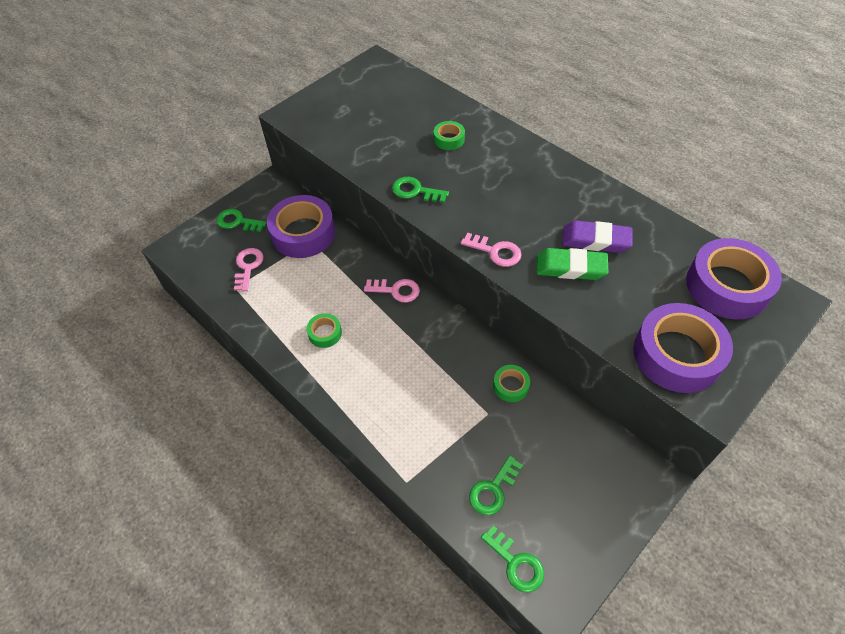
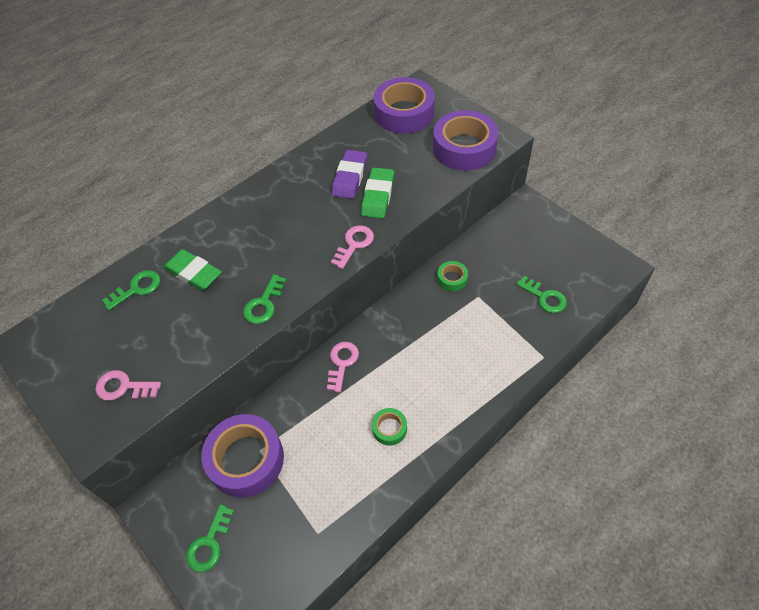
camera: 85 degrees left, 0 degrees up
pink key [234,248,264,291] -> pink key moved to [95,370,161,401]
green tape [434,121,465,150] -> green eraser [163,249,222,291]
green key [481,525,544,593] -> green key moved to [102,270,160,311]

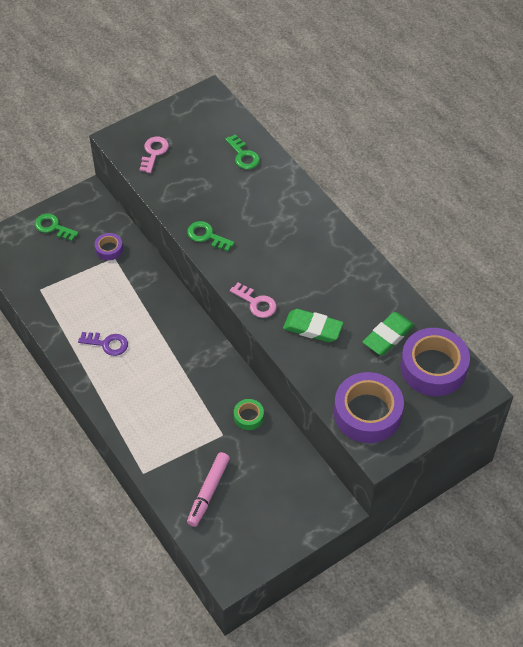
camera: 95 degrees right, 0 degrees up
green eraser [163,249,222,291] -> green eraser moved to [363,312,414,355]
purple tape [201,414,284,497] -> purple tape [95,233,123,260], size x0.47
pink key [327,342,359,392] -> none
purple eraser [332,150,367,199] -> none
green tape [372,408,407,446] -> purple key [78,332,128,356]
green key [516,276,567,313] -> pink marker [187,452,230,527]

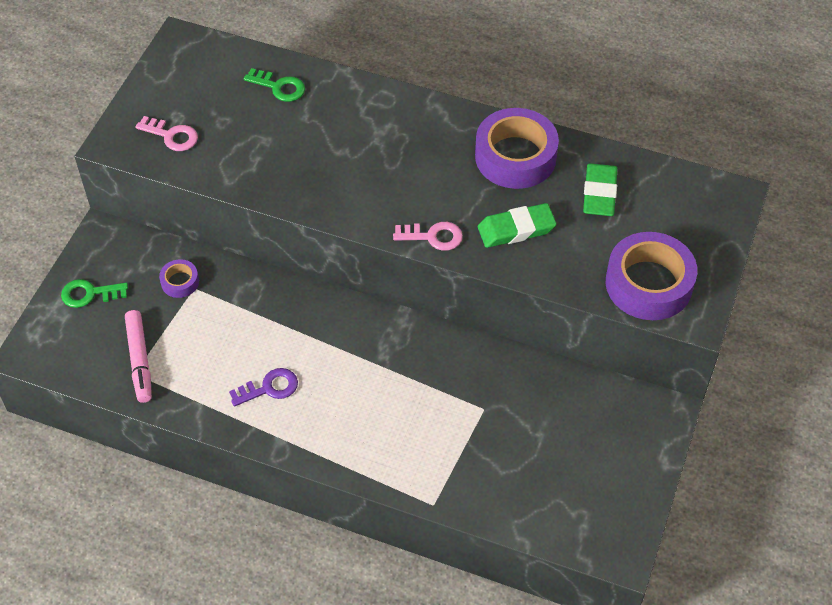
camera: 35 degrees left, 0 degrees up
pink key [140,137,169,173] -> pink key turned 135 degrees clockwise [135,116,198,151]
green key [187,221,235,252] -> none
pink marker [187,452,230,527] -> pink marker moved to [125,310,152,403]
green tape [234,399,264,430] -> none
purple tape [400,328,470,396] -> purple tape moved to [475,108,559,189]

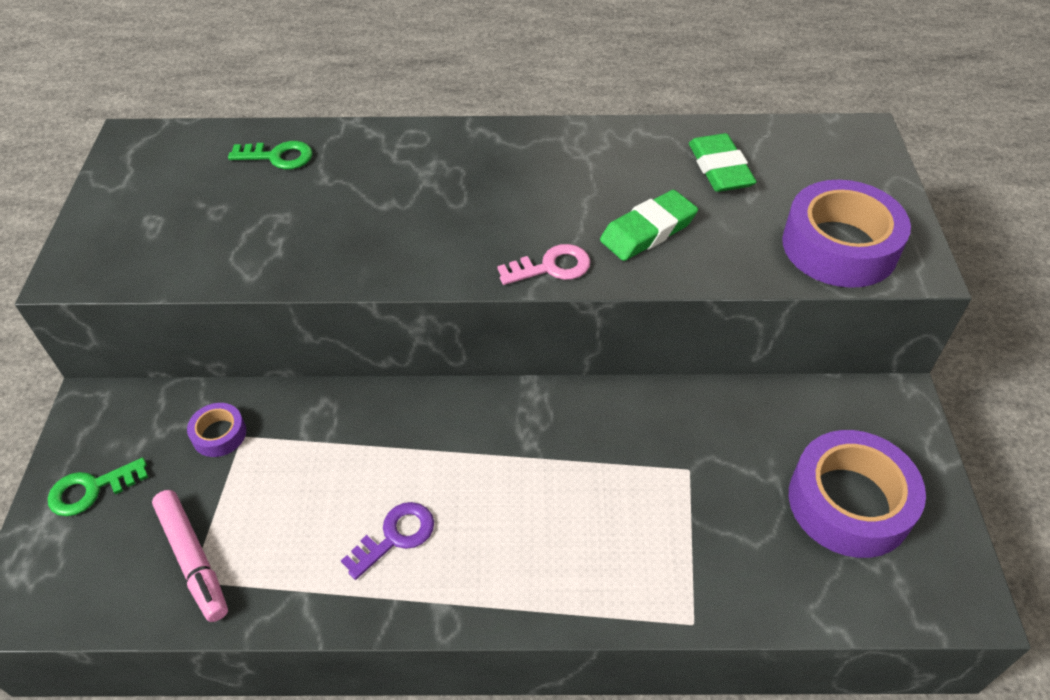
camera: 20 degrees left, 5 degrees down
pink key [135,116,198,151] -> none
purple tape [475,108,559,189] -> purple tape moved to [789,430,926,558]

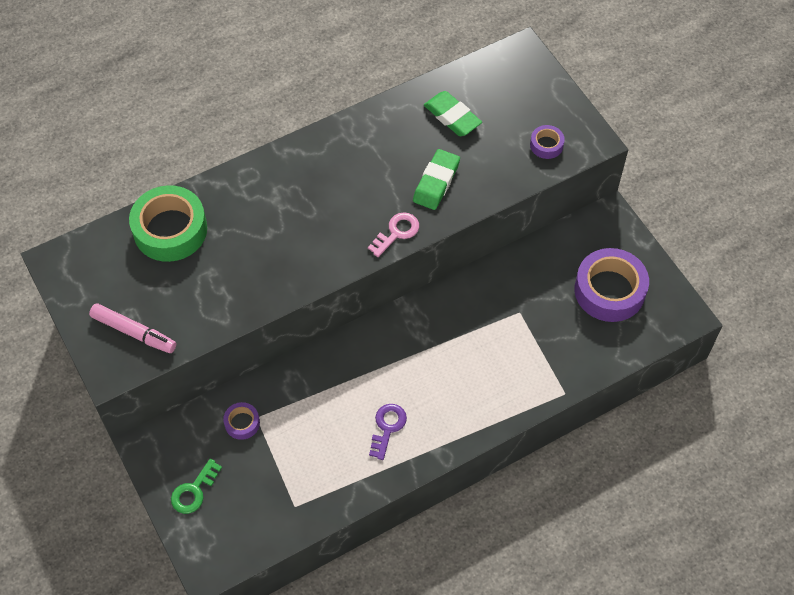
camera: 30 degrees left, 10 degrees up
pink marker [152,490,228,622] -> pink marker moved to [89,303,176,353]
green key [228,141,313,169] -> green tape [129,185,207,262]
purple tape [782,180,911,288] -> purple tape [530,125,565,159], size x0.47

